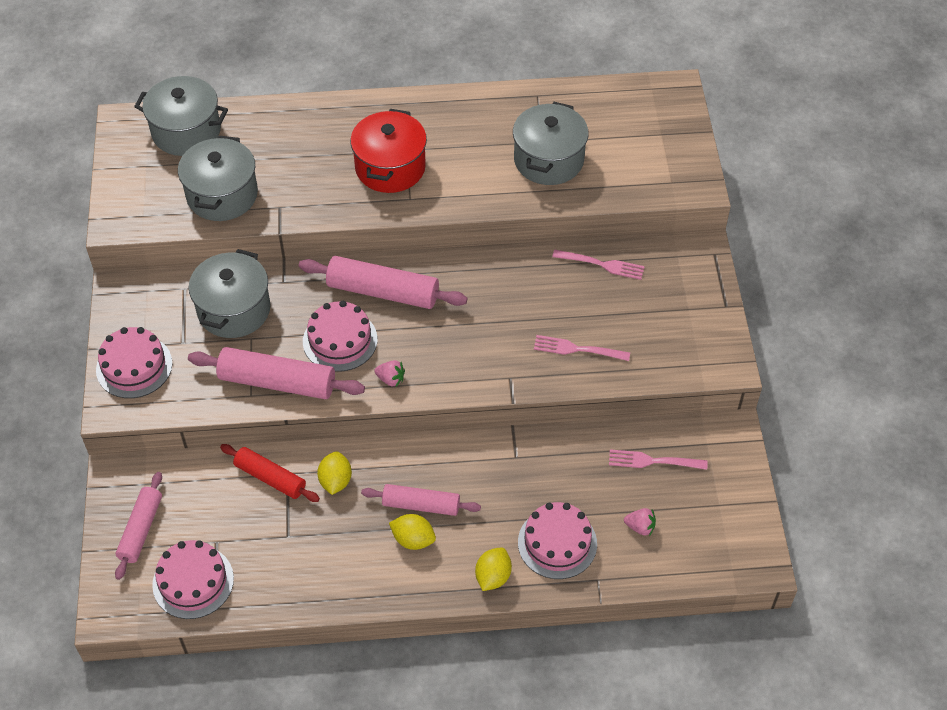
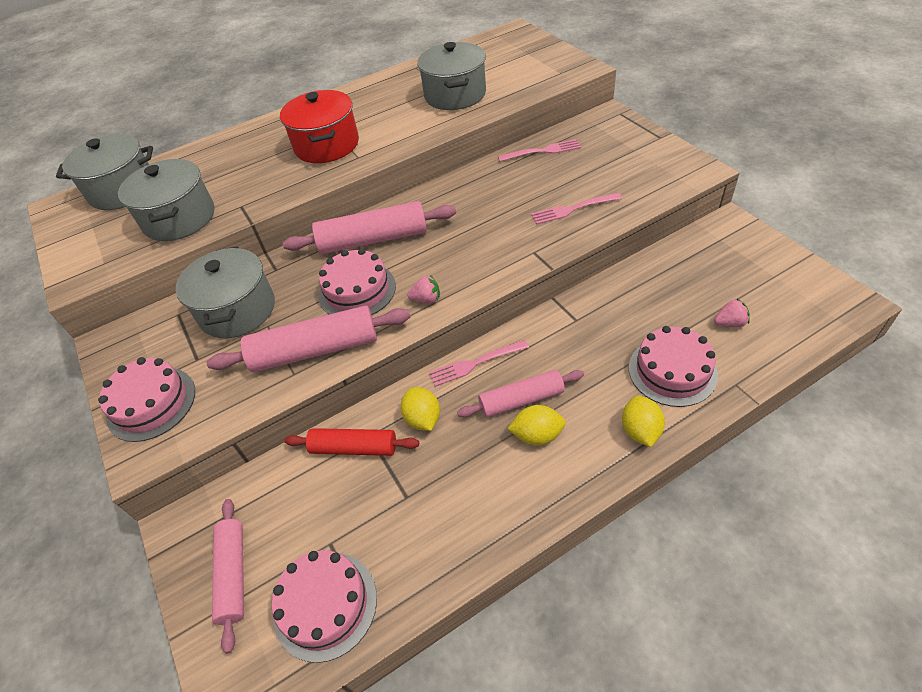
camera: 20 degrees left, 5 degrees down
pink fork [609,449,707,470] -> pink fork moved to [429,340,529,387]

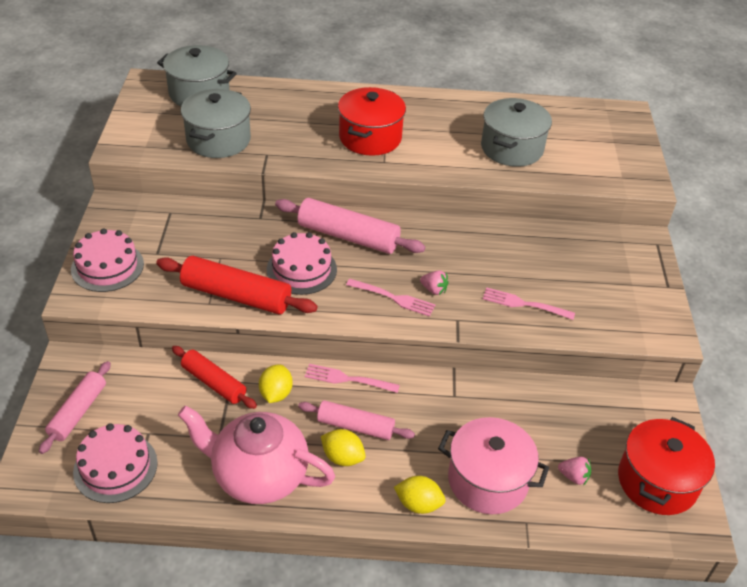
camera: 25 degrees right, 5 degrees down
grey pot [176,246,275,338] -> none
pink rolling pin [207,305,410,372] -> red rolling pin [157,256,318,315]
pink strawberry [407,275,440,304] -> pink strawberry moved to [420,270,449,295]
pink fork [498,139,581,162] -> pink fork moved to [346,279,435,317]
yellow lemon [622,396,665,447] -> yellow lemon turned 75 degrees clockwise [394,476,446,514]
pink cake [629,326,718,407] -> pink pot [438,417,549,514]
none -> pink teapot [178,406,335,504]
none -> red pot [618,417,715,515]

